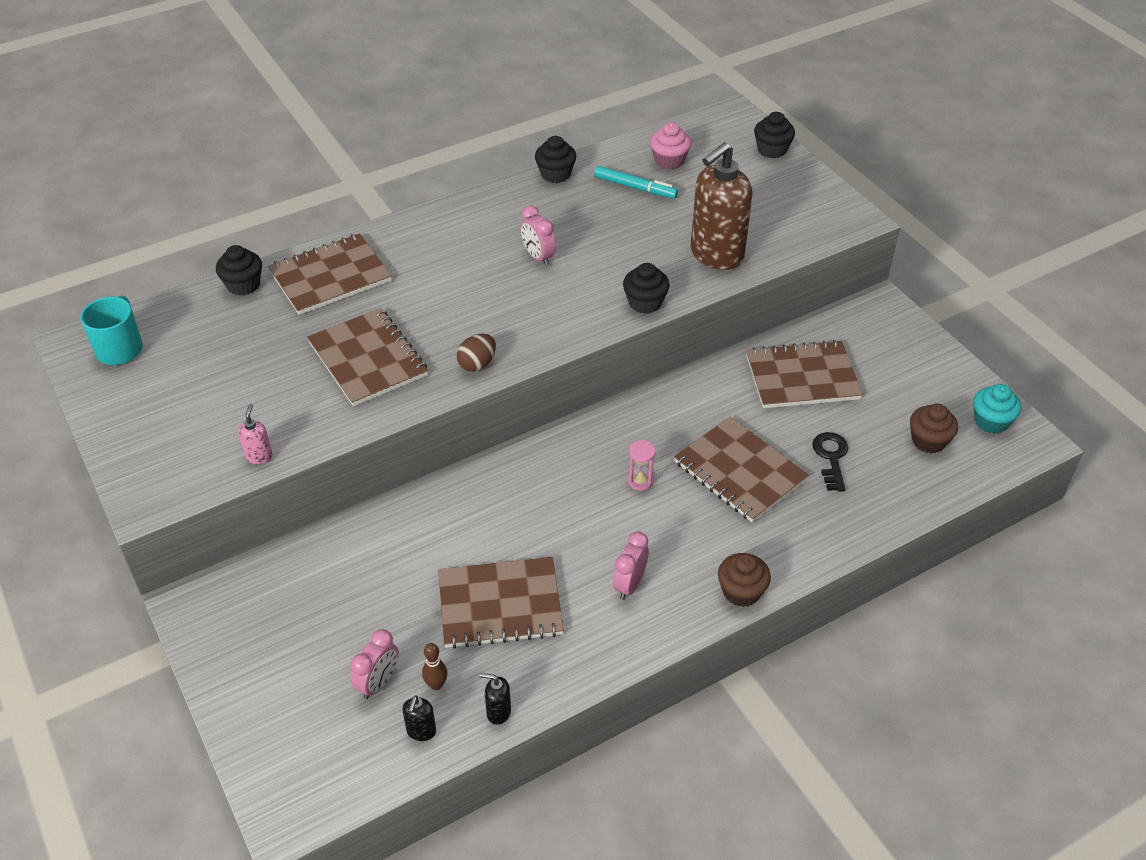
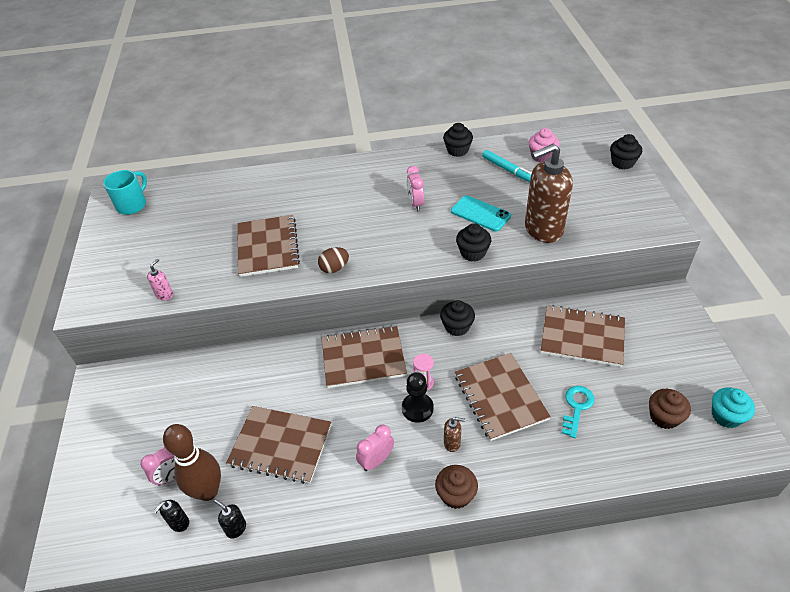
camera: 25 degrees right, 0 degrees up
black cupcake [216,245,262,296] -> black cupcake moved to [440,300,475,336]
brown notebook [268,233,392,315] -> brown notebook moved to [321,325,407,388]
brown bowling pin [422,643,448,690] -> brown bowling pin [163,424,221,501], size x2.25
black key [812,432,848,492] -> turquoise key [562,386,595,438]
none -> black pawn [402,372,434,423]
none -> brown soap dispenser [444,417,465,452]
none -> turquoise phone [451,195,511,231]

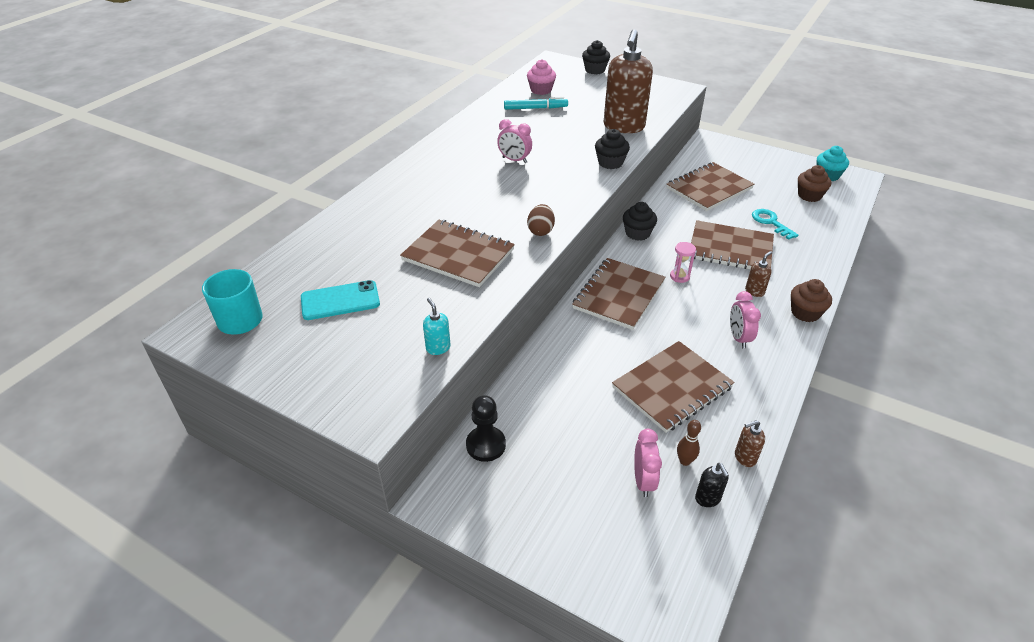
camera: 55 degrees left, 5 degrees down
pink soap dispenser [147,259,173,301] -> turquoise soap dispenser [423,298,451,355]
brown bowling pin [163,424,221,501] -> brown bowling pin [677,420,701,466], size x0.44
black soap dispenser [214,499,246,539] -> brown soap dispenser [735,420,765,467]
black pawn [402,372,434,423] -> black pawn moved to [466,395,506,462]
black cupcake [443,123,473,157] -> none
turquoise phone [451,195,511,231] -> turquoise phone moved to [301,280,380,320]

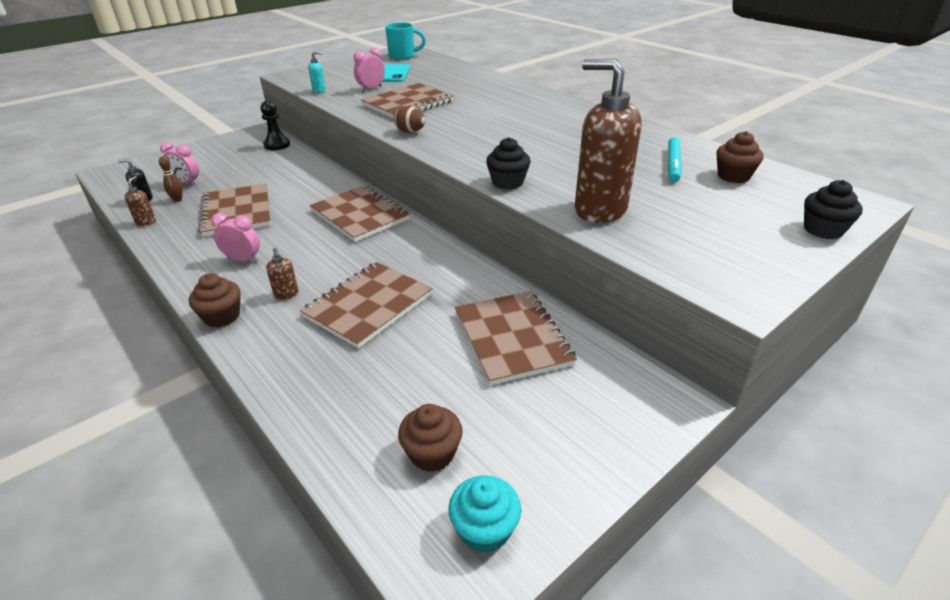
camera: 110 degrees right, 5 degrees down
pink clock [497,119,532,163] -> pink clock moved to [354,47,385,91]
pink cupcake [527,59,556,95] -> brown cupcake [717,131,764,183]
black cupcake [623,202,657,241] -> none
pink hourglass [670,242,696,283] -> none
turquoise key [752,209,798,240] -> none

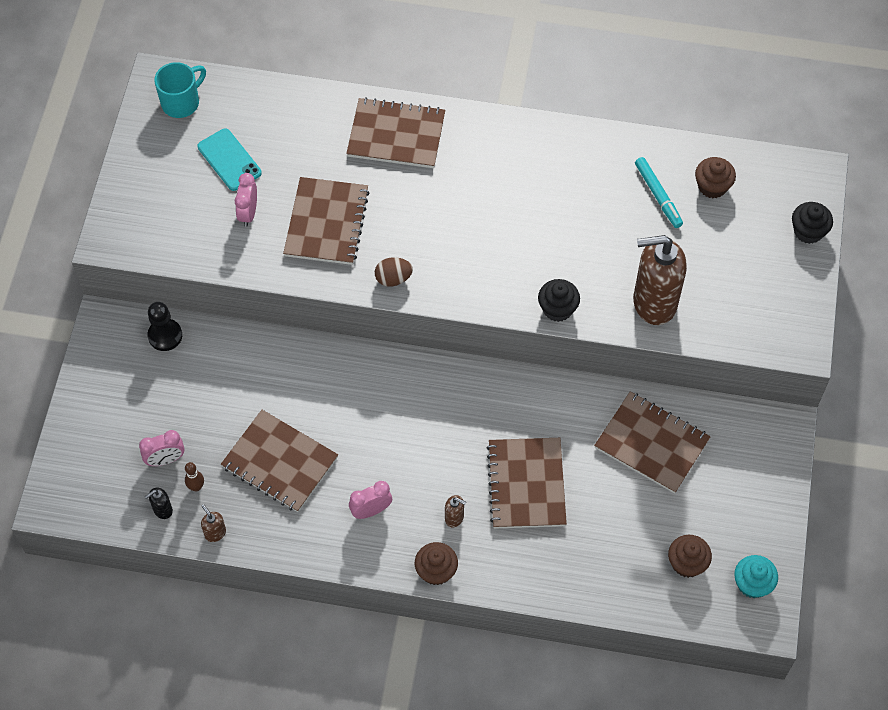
camera: 40 degrees left, 25 degrees up
turquoise soap dispenser [308,51,326,93] -> none
brown notebook [310,185,410,242] -> brown notebook moved to [346,97,445,168]

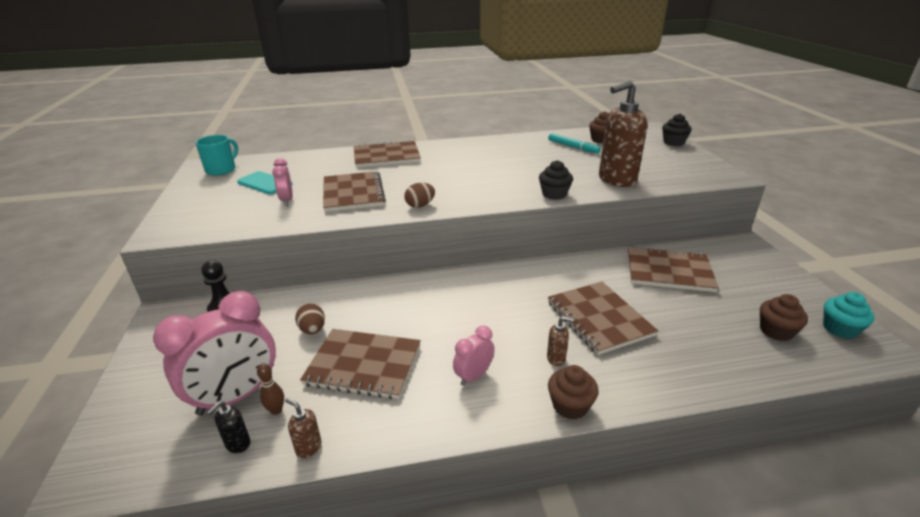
camera: 20 degrees left, 30 degrees down
pink clock [139,430,185,466] -> pink clock [153,291,276,416], size x1.99
none -> brown egg [295,304,325,334]

